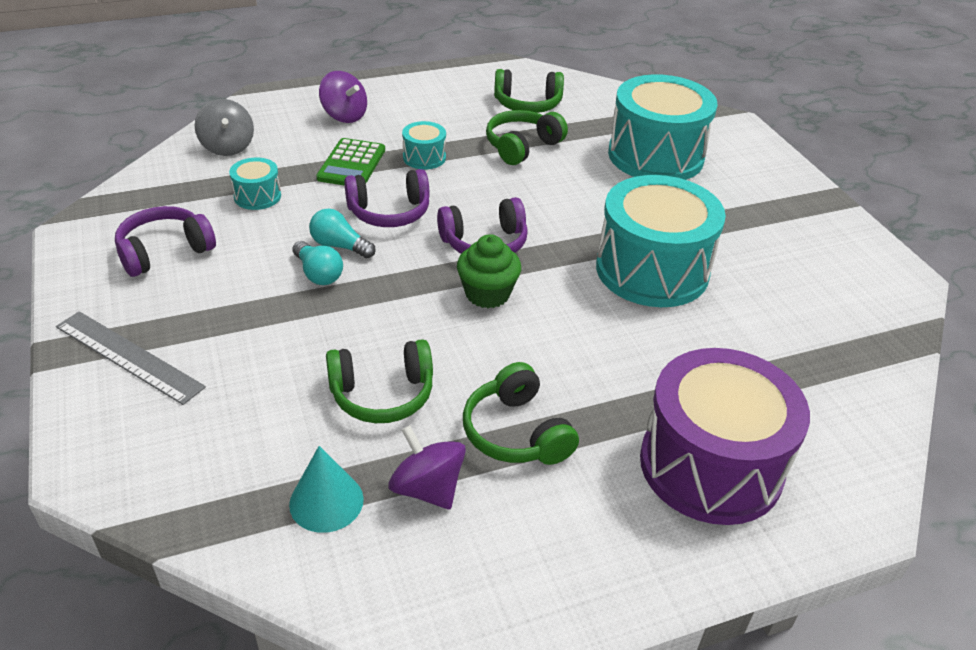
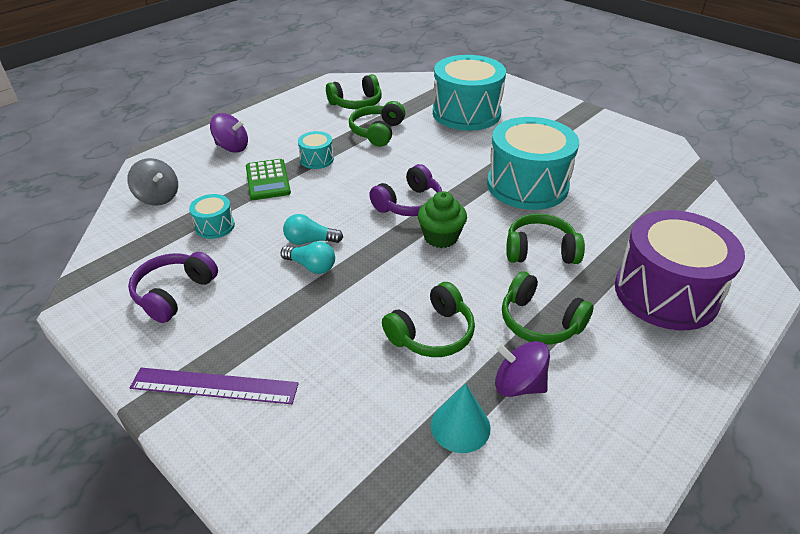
camera: 25 degrees left, 0 degrees up
grey ruler [56,311,206,405] -> purple ruler [130,368,299,404]
purple headphones [344,169,430,227] -> none
none -> green headphones [506,213,585,264]

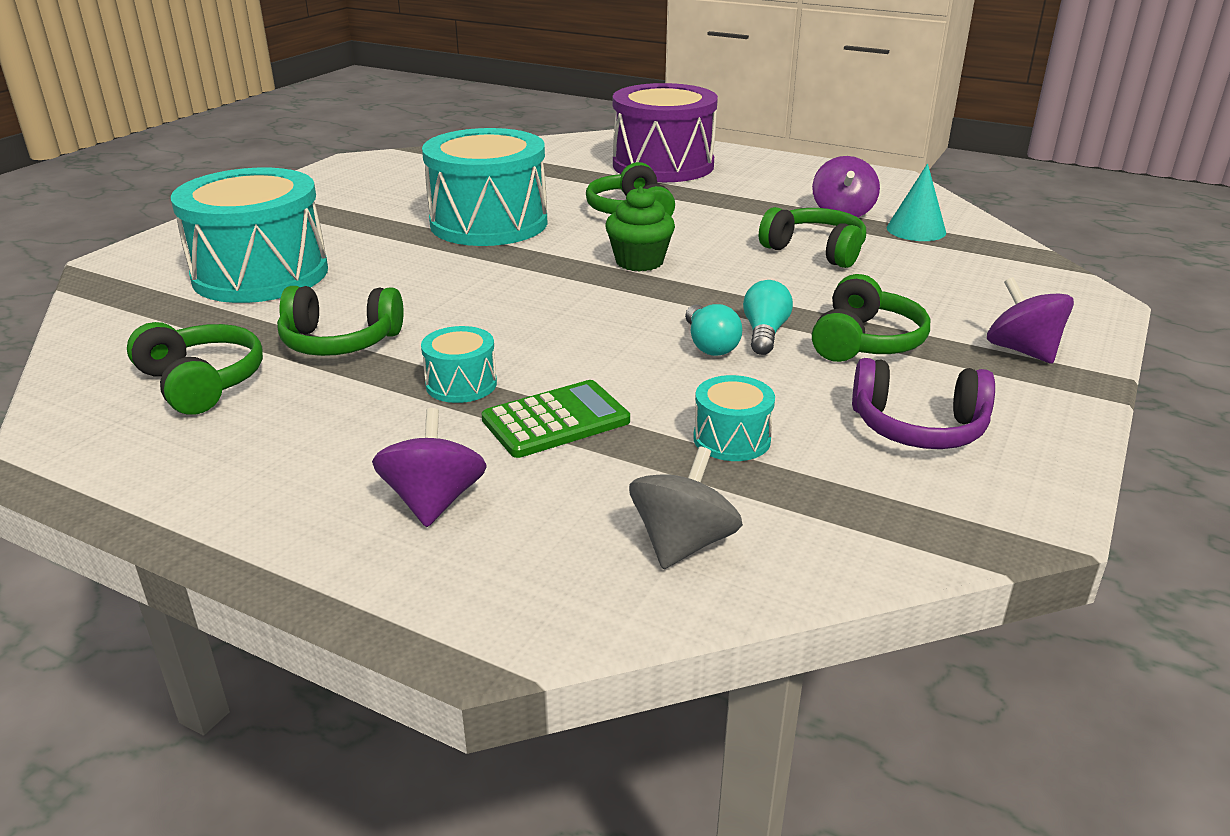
camera: 105 degrees left, 10 degrees down
purple ruler [130,368,299,404] -> purple spinning top [987,277,1074,364]
purple headphones [369,164,442,216] -> none
green headphones [502,271,594,344] -> green headphones moved to [812,274,930,362]

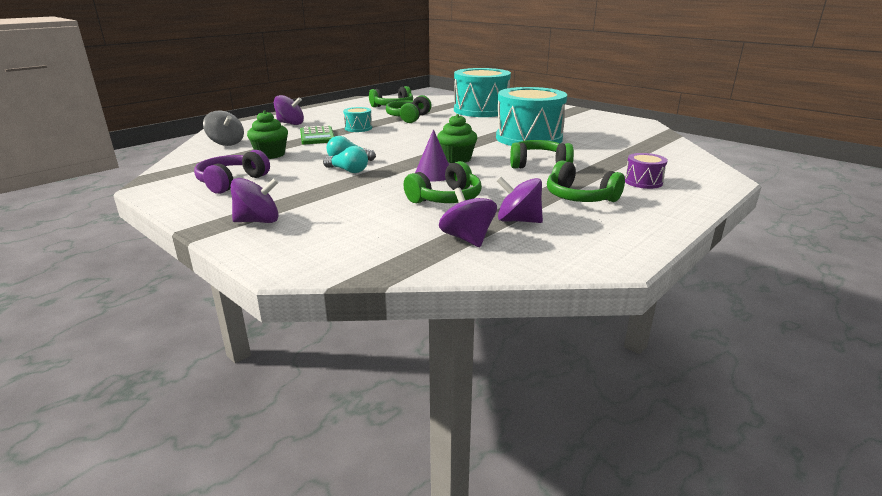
camera: 105 degrees right, 5 degrees down
purple drum [613,83,718,182] -> purple drum [625,153,668,189], size x0.44
turquoise drum [693,375,775,461] -> green cupcake [247,111,288,159]
green headphones [812,274,930,362] -> green headphones moved to [547,160,625,202]
turquoise cone [887,163,946,241] -> purple spinning top [439,188,497,247]
none -> purple cone [415,129,449,181]

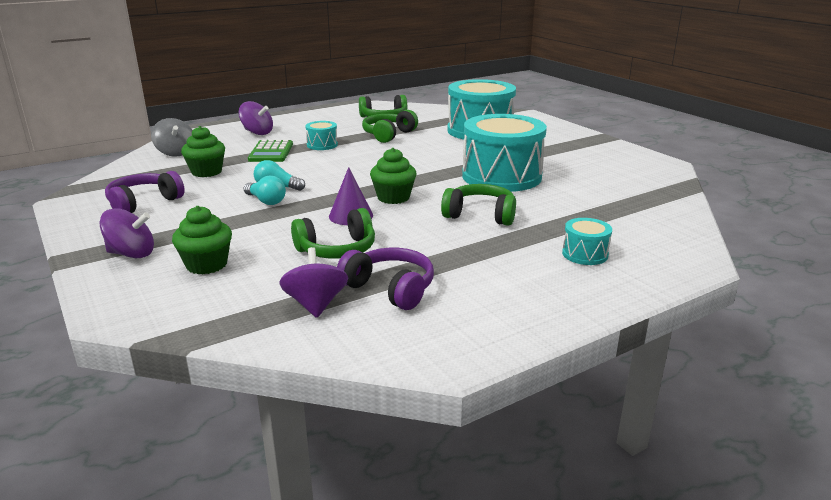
camera: 15 degrees right, 0 degrees up
purple spinning top [497,177,543,223] -> purple headphones [337,248,434,310]
green headphones [547,160,625,202] -> none
purple drum [625,153,668,189] -> turquoise drum [562,218,612,265]
none -> green cupcake [172,206,232,274]

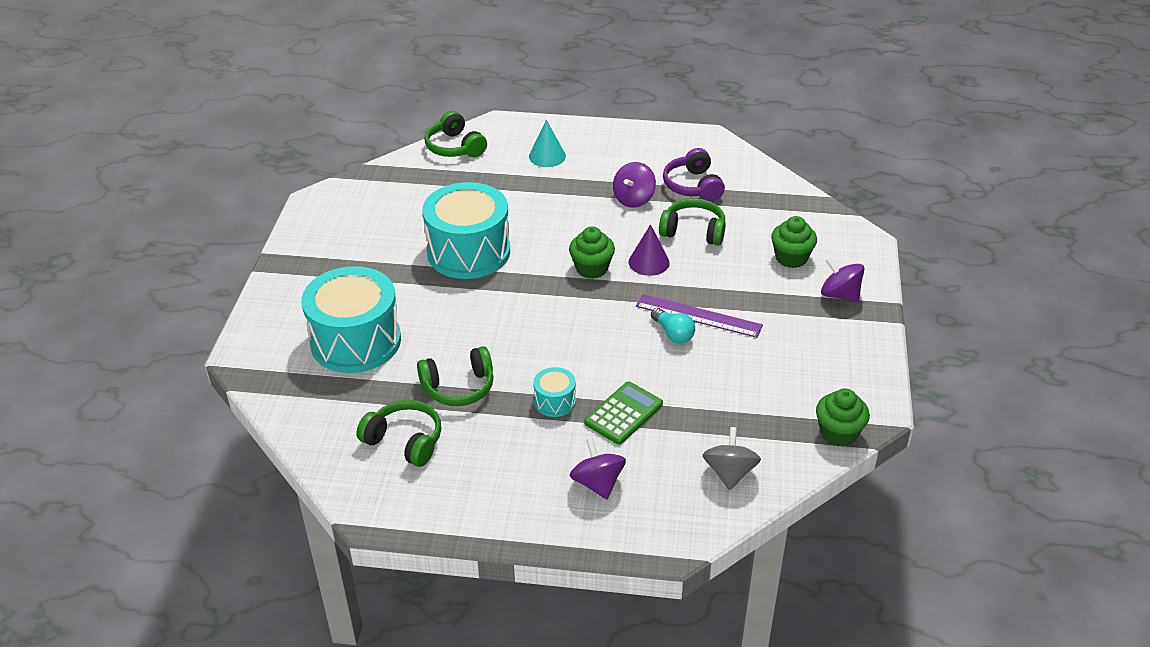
camera: 140 degrees left, 15 degrees up
purple headphones [105,171,185,213] -> none
green cupcake [181,126,225,177] -> green cupcake moved to [816,389,870,447]
turquoise light bulb [244,176,286,205] -> purple ruler [636,294,763,338]
purple spinning top [279,247,348,318] -> purple spinning top moved to [613,162,656,208]
green headphones [441,184,516,226] -> green headphones moved to [424,111,487,157]
turquoise drum [562,218,612,265] -> turquoise cone [529,120,566,167]

